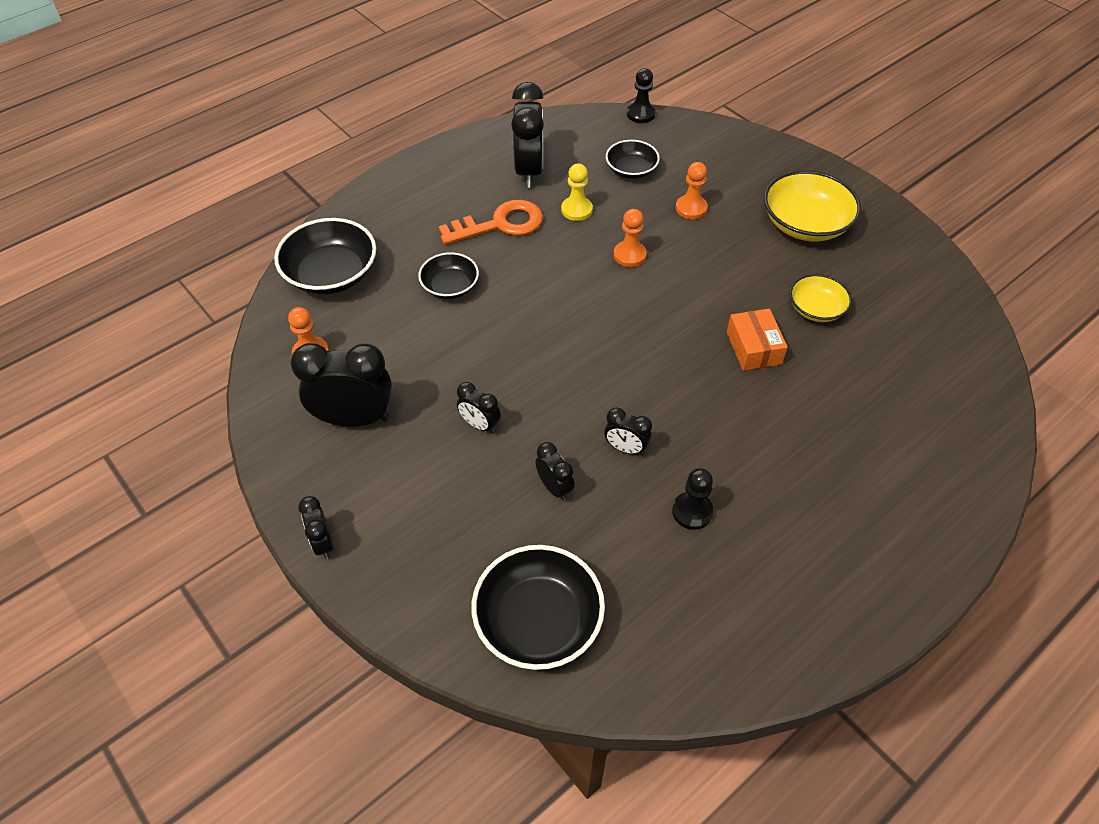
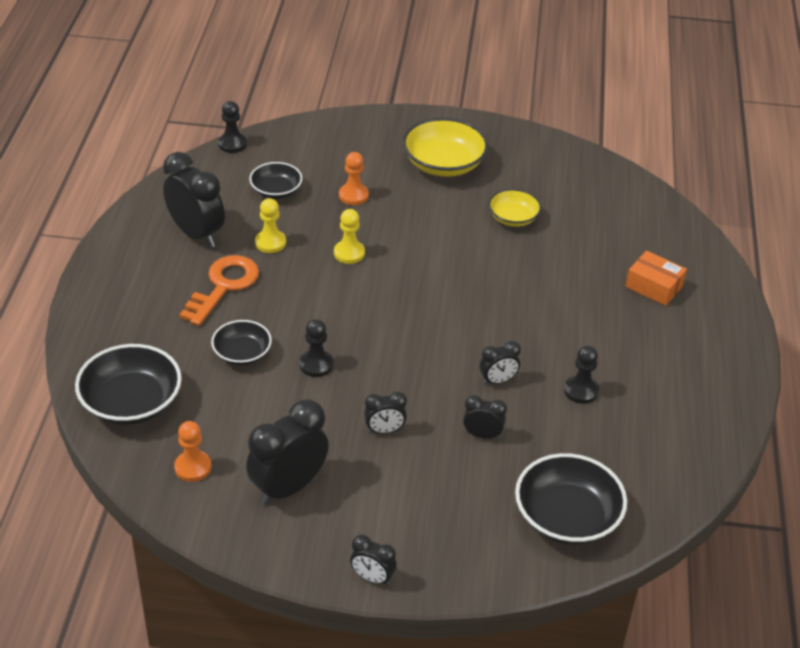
camera: 45 degrees left, 10 degrees down
orange pawn [614,209,647,267] -> yellow pawn [334,209,365,264]
orange box [727,309,788,371] -> orange box moved to [626,250,687,306]
none -> black pawn [299,319,333,377]

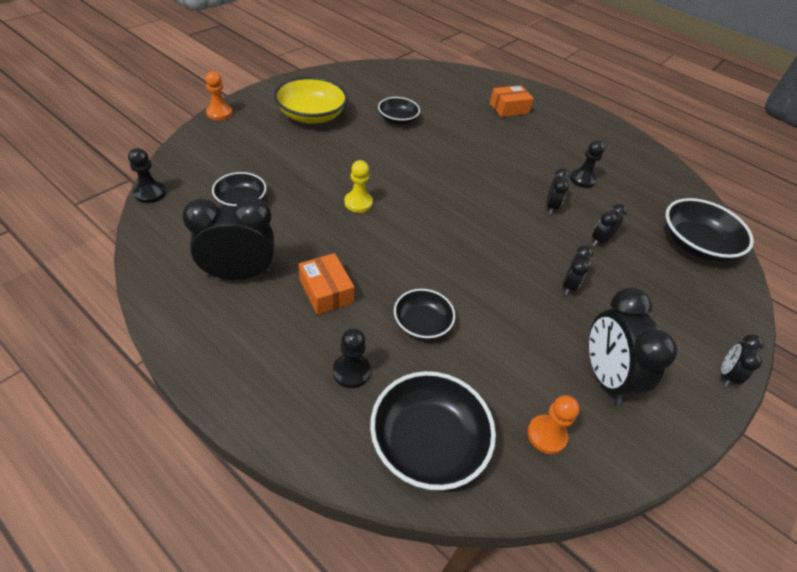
camera: 60 degrees left, 5 degrees up
orange key [179,255,259,326] -> orange box [299,253,354,315]
yellow pawn [255,198,286,253] -> none
black pawn [299,319,333,377] -> black pawn moved to [333,329,371,388]
orange pawn [339,152,369,205] -> orange pawn moved to [205,71,232,120]
black clock [350,535,397,585] -> black clock turned 150 degrees clockwise [721,335,764,387]
yellow bowl [488,189,542,227] -> black bowl [378,97,420,124]

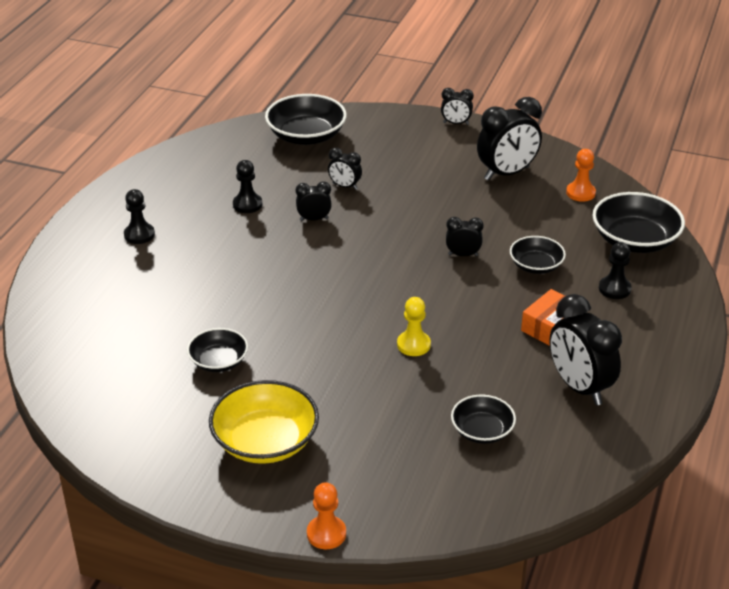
camera: 105 degrees left, 10 degrees down
black pawn [128,148,166,203] -> black pawn moved to [124,189,155,244]
orange box [490,85,534,117] -> none
black clock [562,245,593,295] -> black clock moved to [446,217,484,256]

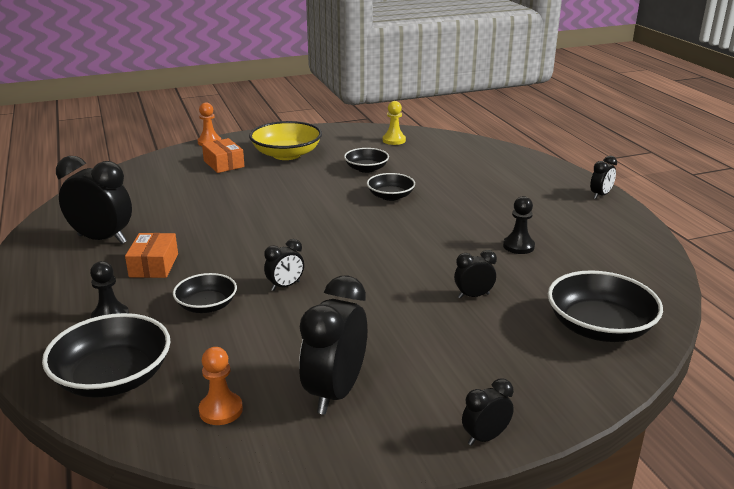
camera: 140 degrees right, 10 degrees down
black pawn [124,189,155,244] -> none
black clock [296,181,332,221] -> black clock moved to [590,156,617,199]
yellow pawn [397,297,431,356] -> yellow pawn moved to [383,101,406,145]
black bowl [451,395,516,444] -> black bowl moved to [367,173,415,201]
none -> orange box [202,138,245,173]

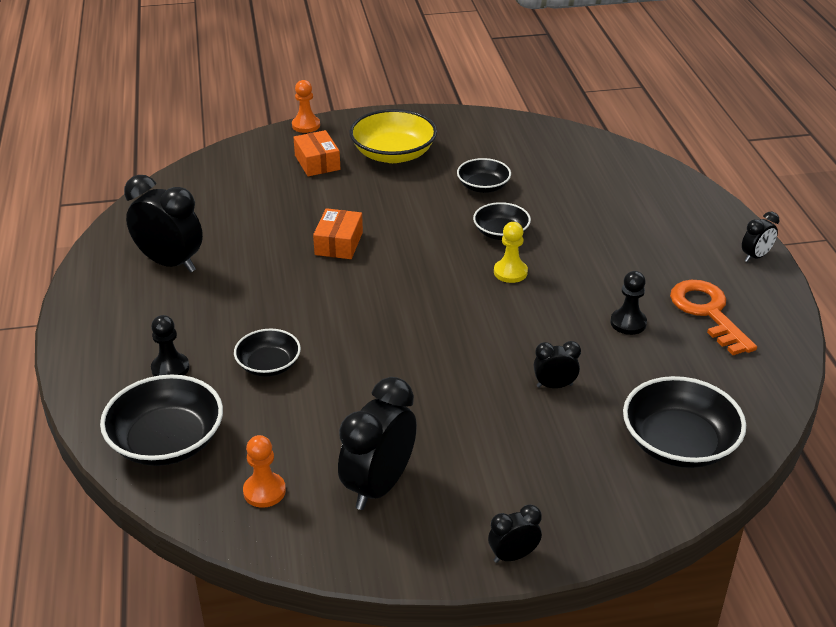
camera: 10 degrees right, 10 degrees up
orange box [125,233,178,278] -> orange box moved to [313,208,363,259]
black clock [264,239,304,291] -> none
yellow pawn [383,101,406,145] -> yellow pawn moved to [494,222,528,283]
none -> orange key [670,280,757,355]

